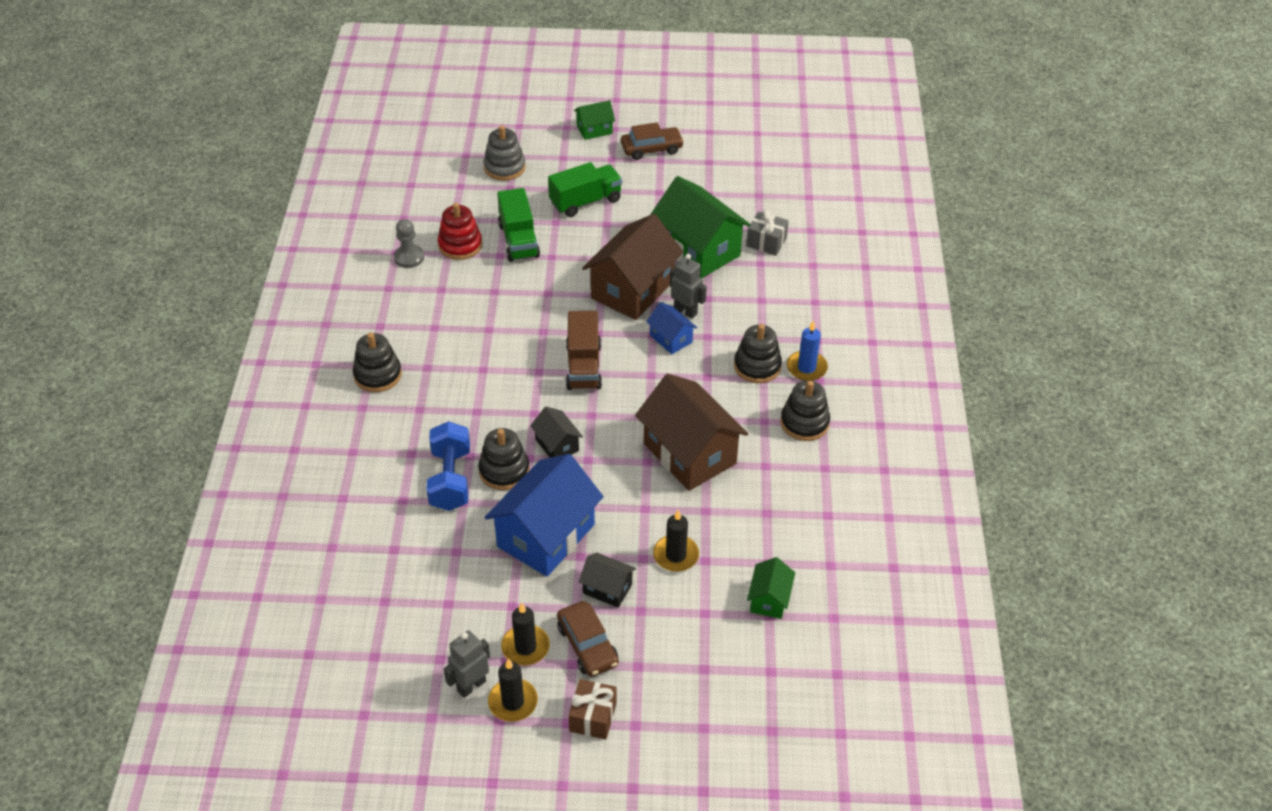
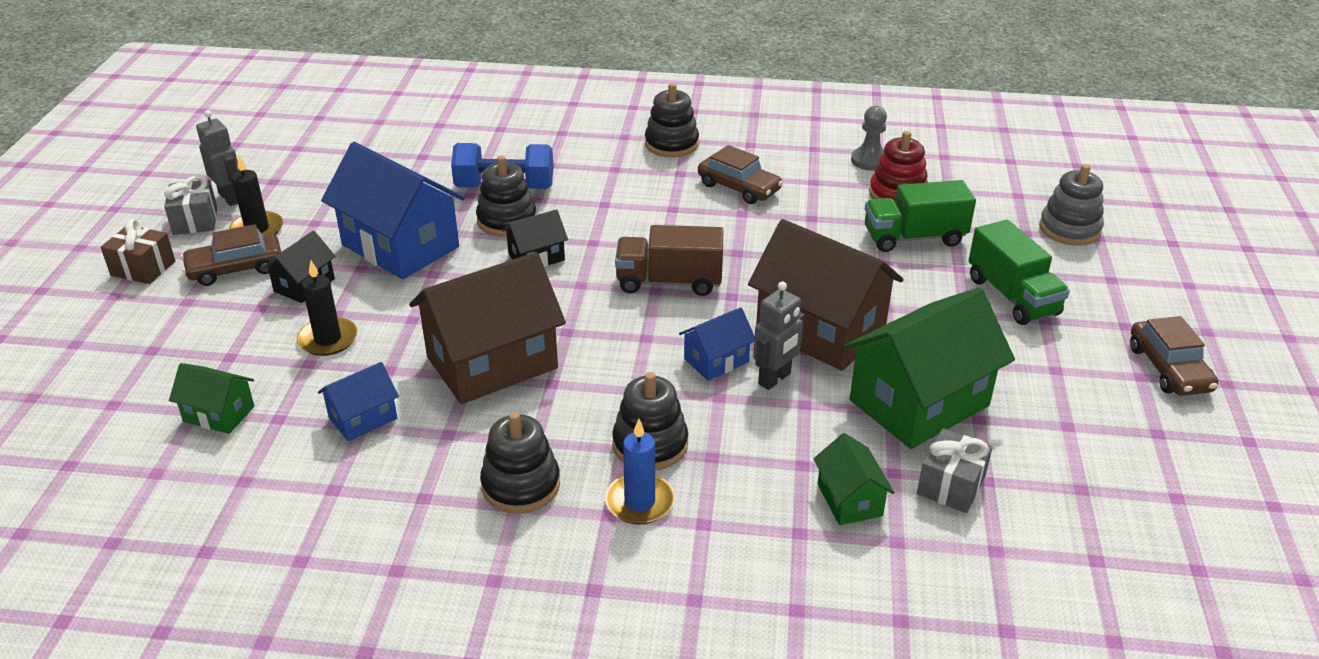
camera: 95 degrees right, 10 degrees down
black candle [488,658,538,722] -> grey gift [164,175,217,235]
green house [574,100,615,140] -> green house moved to [814,433,895,525]
none -> blue house [318,362,399,441]
none -> brown car [698,145,783,204]

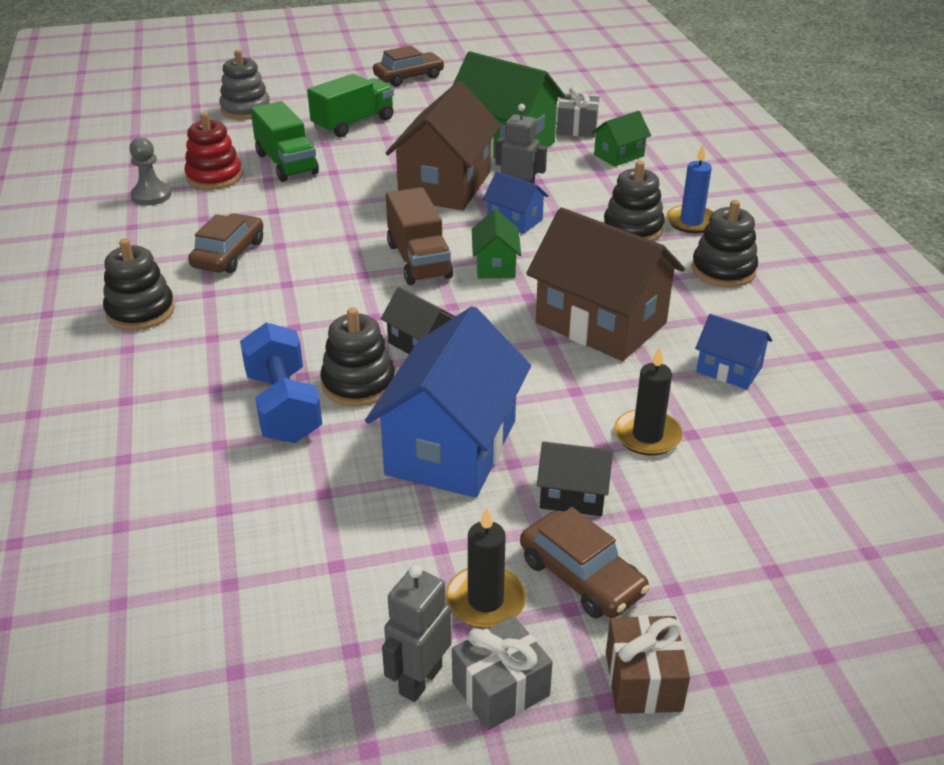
camera: 110 degrees left, 0 degrees up
green house [169,363,254,434] -> green house moved to [472,209,521,278]

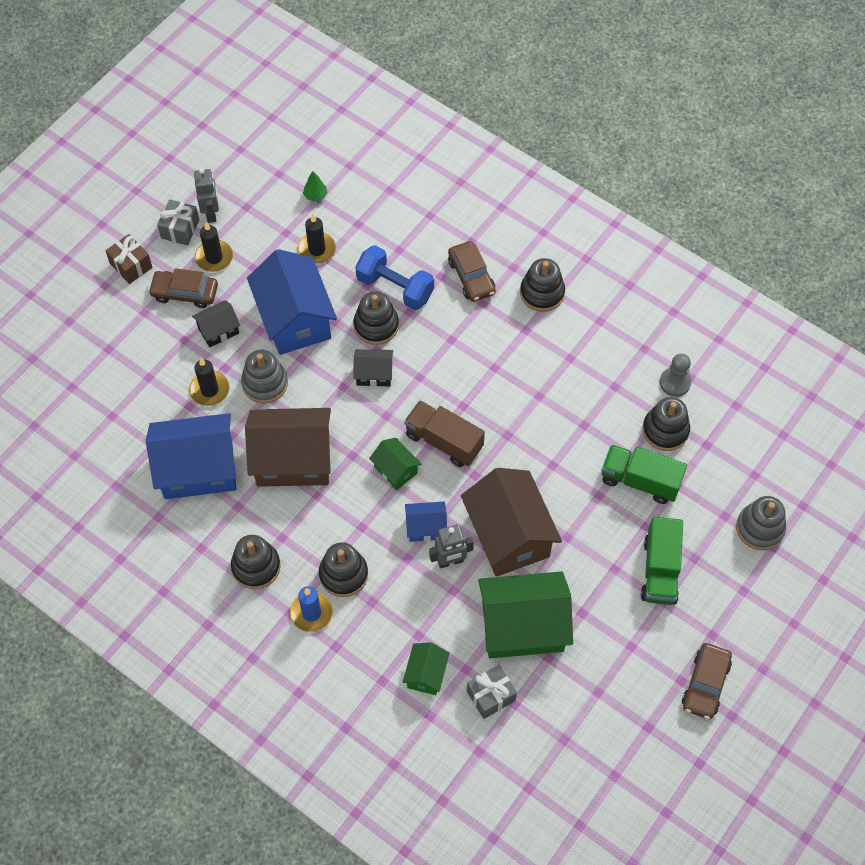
camera: 140 degrees right, 25 degrees up
red stacking toy [184,112,243,190] -> black stacking toy [642,397,690,451]
brown car [188,213,263,273] -> brown car moved to [448,241,496,302]
blue house [695,314,772,390] -> blue house [146,413,237,499], size x2.05
none -> grey stacking toy [241,350,288,403]
none -> black candle [298,214,336,264]
none -> green tree [303,171,327,202]

